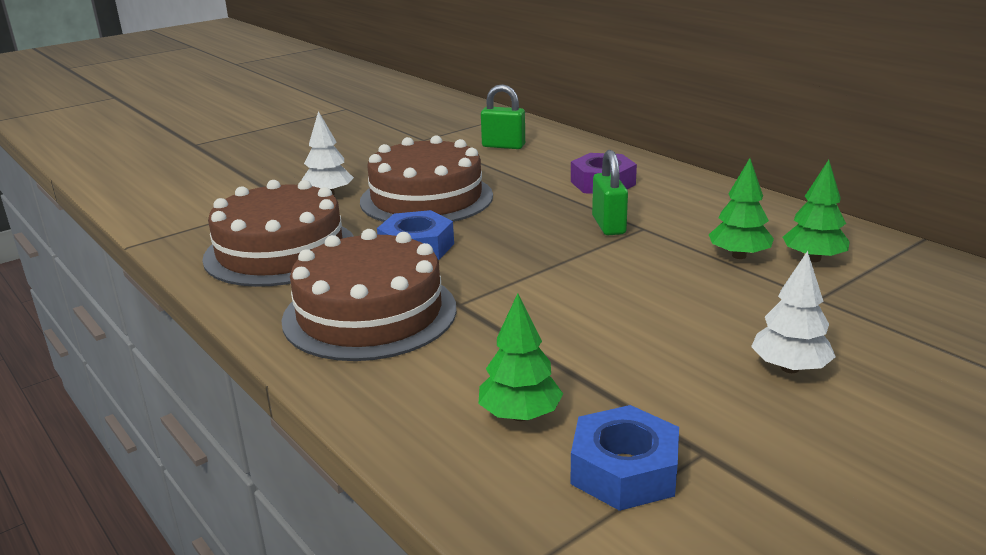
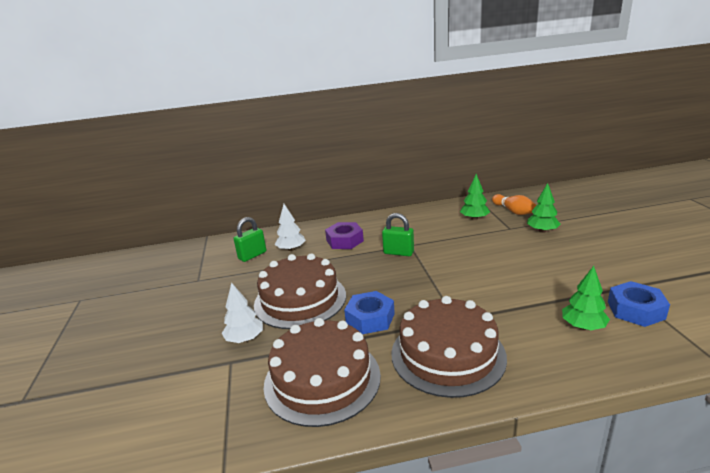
camera: 60 degrees left, 0 degrees up
green tree [709,158,774,259] -> green tree moved to [527,183,561,233]
white tree [751,251,836,373] -> white tree moved to [275,204,306,251]
none -> orange bowling pin [492,194,536,215]

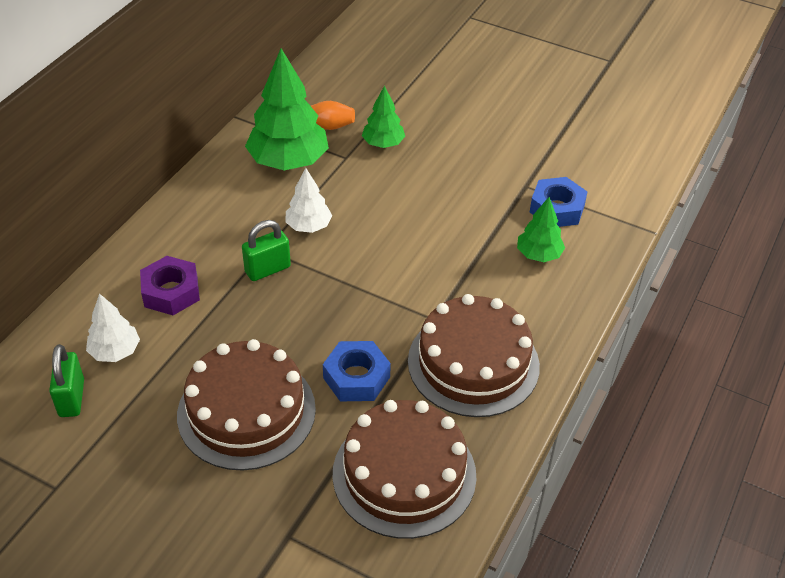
camera: 55 degrees left, 20 degrees up
white tree [222,282,263,343] -> white tree moved to [285,168,332,233]
green tree [460,174,490,220] -> green tree [245,48,329,170], size x1.85

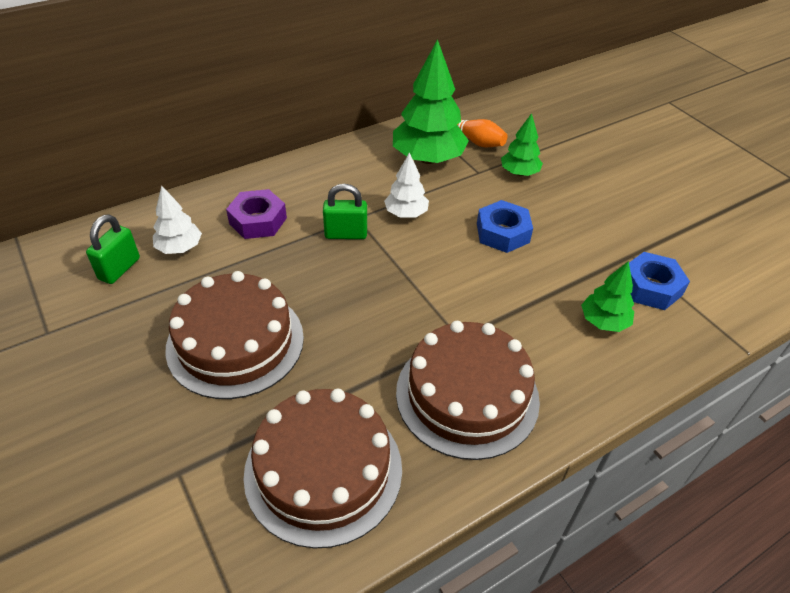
camera: 30 degrees right, 0 degrees up
blue nut [323,341,391,401] -> blue nut moved to [477,200,533,253]

